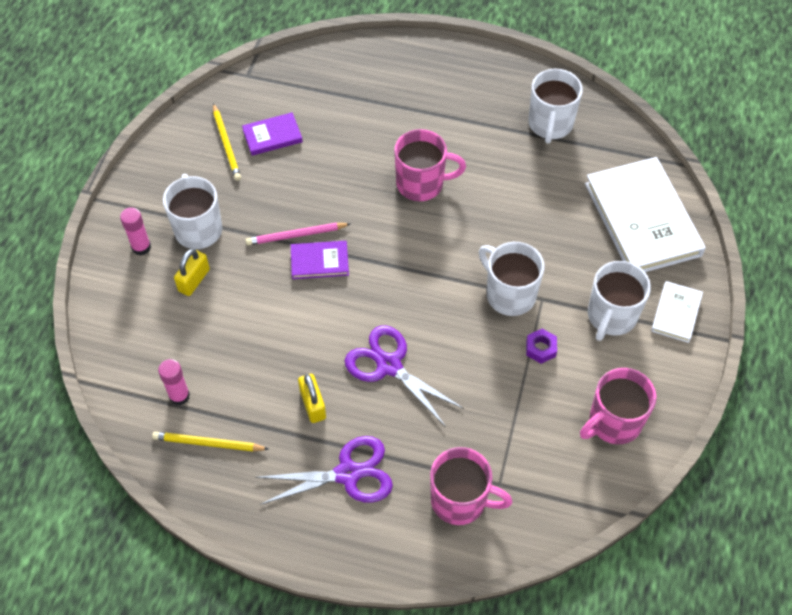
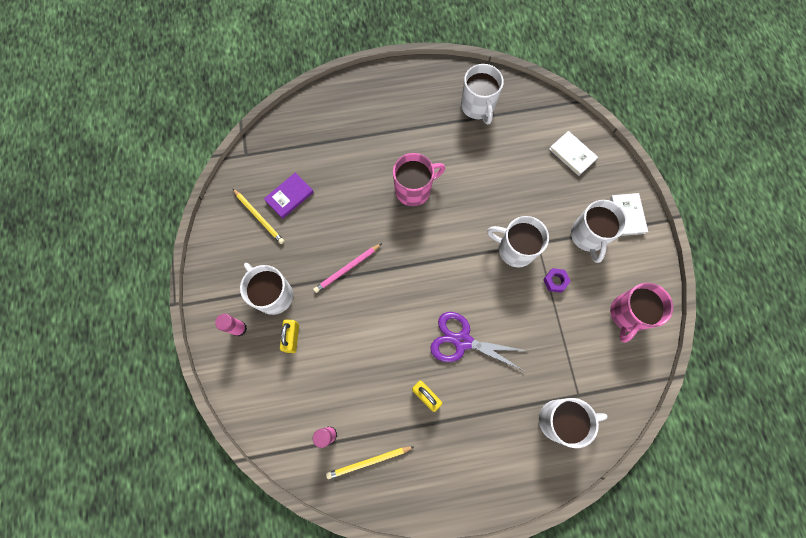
camera: 25 degrees left, 15 degrees up
purple scissors [255,436,393,505] -> none
purple book [291,241,349,279] -> none
pink mug [430,447,513,525] -> white mug [539,398,608,448]
white book [585,157,706,272] -> white book [549,131,598,176], size x0.47

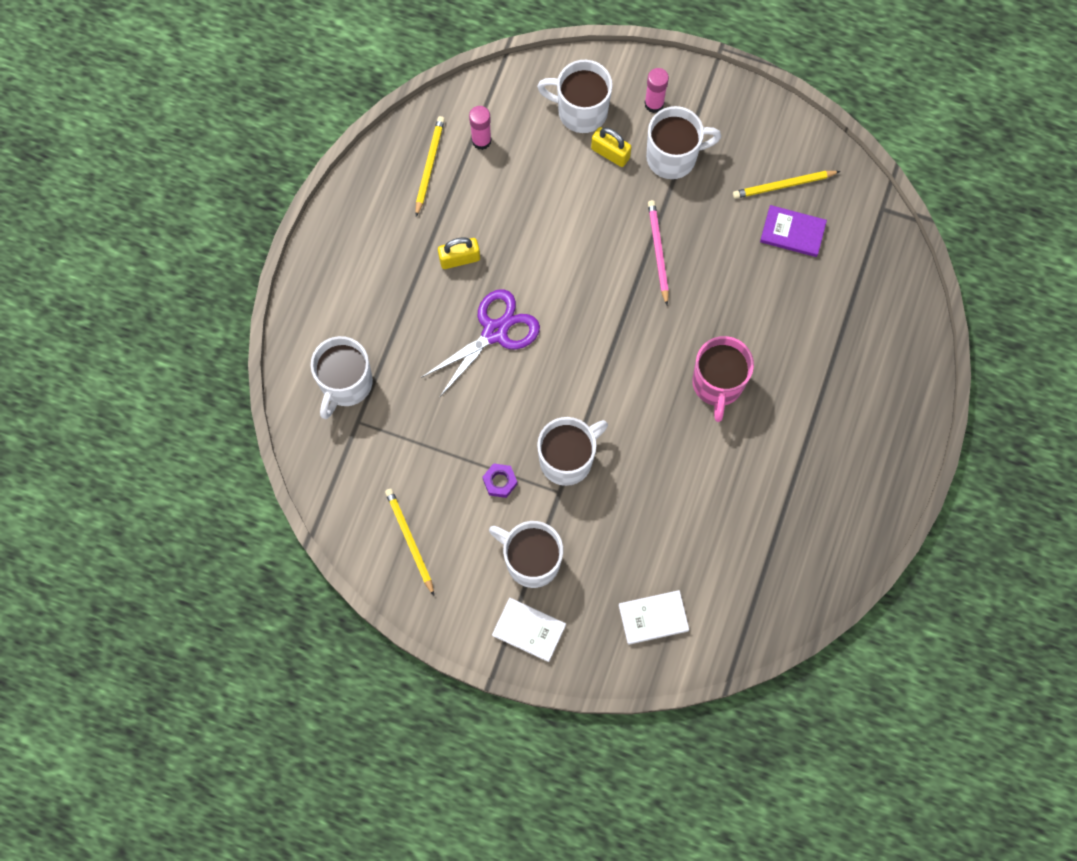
camera: 120 degrees right, 0 degrees up
purple book [264,173,314,219] -> purple book turned 60 degrees counterclockwise [760,205,827,257]
white mug [461,64,504,124] -> white mug moved to [537,60,612,133]
pink mug [610,283,673,342] -> yellow pencil [385,489,434,595]

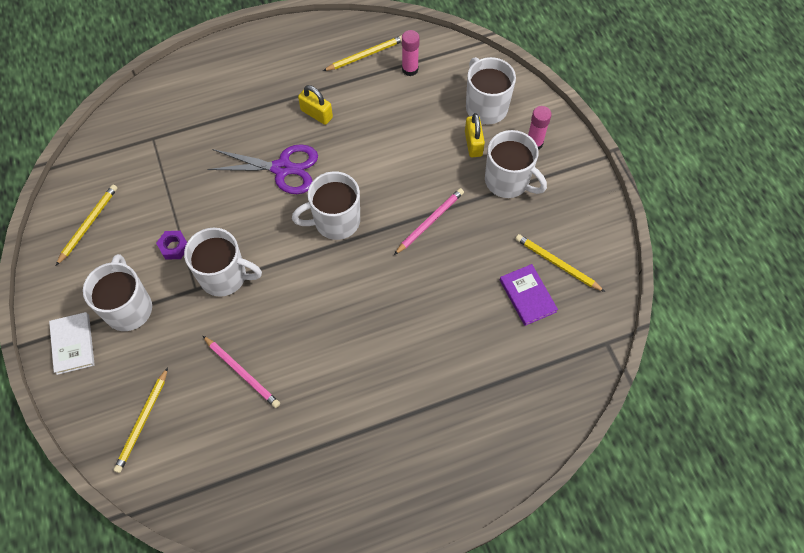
camera: 50 degrees right, 10 degrees down
white mug [311,336,373,419] -> white mug moved to [292,171,360,240]
white book [619,590,689,645] -> yellow pencil [113,367,168,473]
pink mug [692,336,754,422] -> none
none -> pink pencil [203,336,280,408]

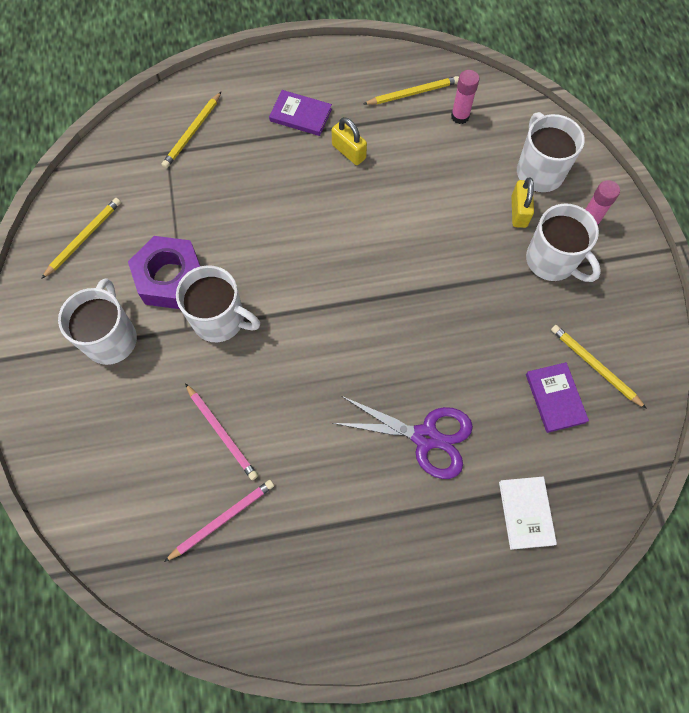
camera: 10 degrees right, 5 degrees up
white book [49,312,95,375] -> white book moved to [499,477,557,550]
yellow pencil [113,367,168,473] -> yellow pencil moved to [162,92,221,168]
purple nut [156,231,187,260] -> purple nut [128,236,200,309], size x2.16
purple scissors [207,144,318,194] -> purple scissors moved to [332,396,473,479]
white mug [292,171,360,240] -> none
pink pencil [394,188,464,255] -> pink pencil moved to [164,480,274,562]
none -> purple book [269,90,332,136]

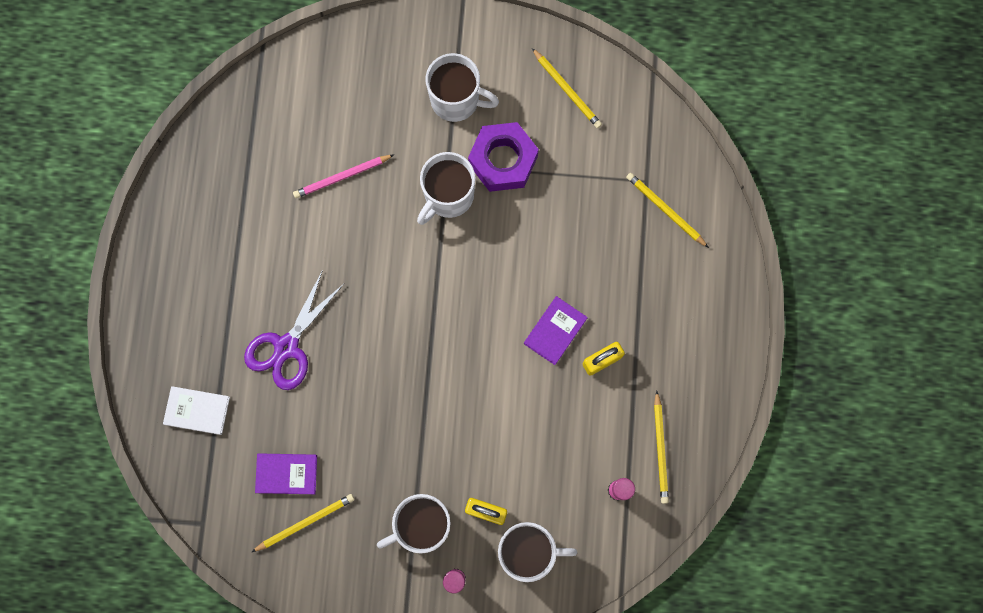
camera: 105 degrees right, 10 degrees up
pink pencil [164,480,274,562] -> none
purple book [269,90,332,136] -> purple book moved to [524,296,588,365]

